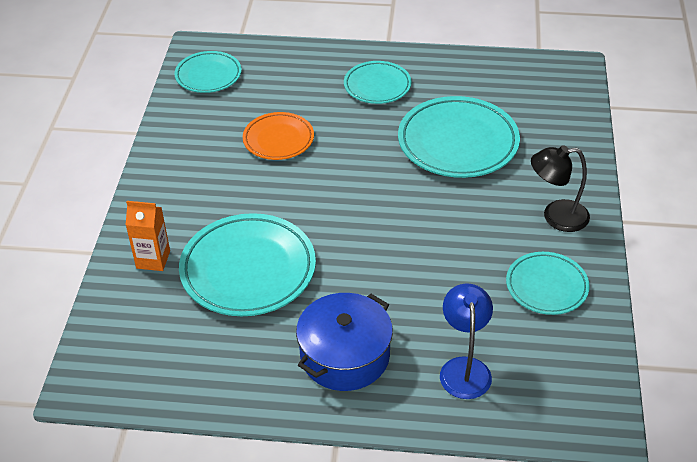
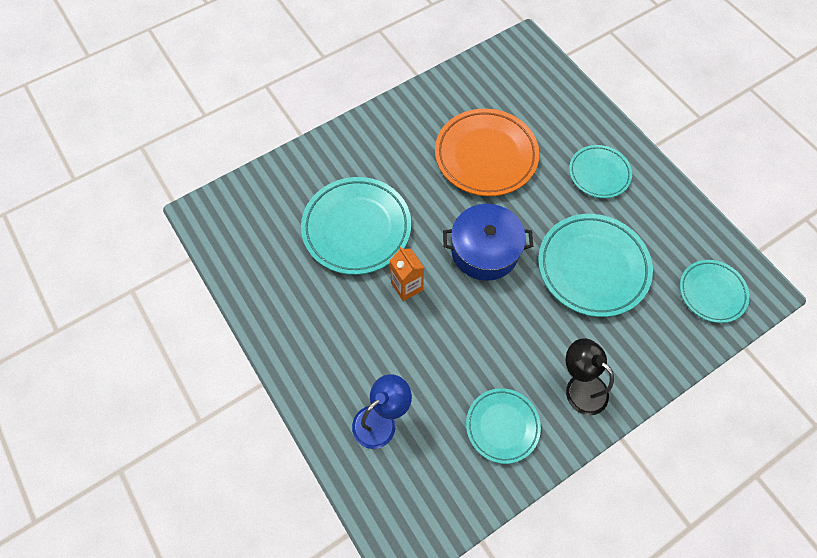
camera: 50 degrees right, 20 degrees up
orange carton [126,201,170,271] -> orange carton moved to [390,247,424,301]
turquoise plate [174,51,242,93] -> turquoise plate moved to [680,260,750,323]
orange plate [243,112,314,160] -> orange plate [435,108,539,196], size x1.68
blue pot [296,293,393,391] -> blue pot moved to [443,204,533,281]

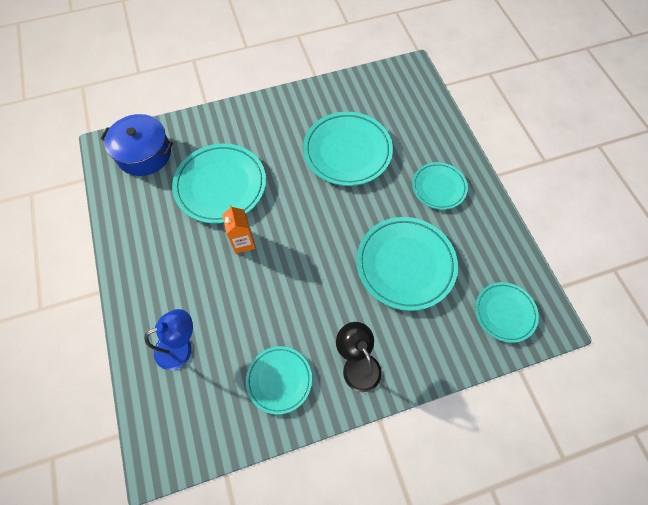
camera: 15 degrees right, 0 degrees up
orange plate [435,108,539,196] -> turquoise plate [303,112,393,186]
blue pot [443,204,533,281] -> blue pot moved to [100,114,173,176]

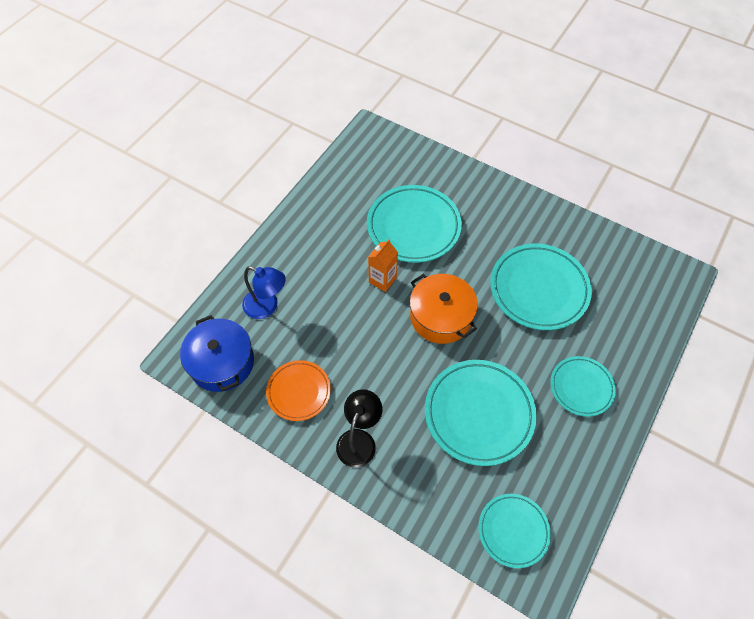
camera: 50 degrees right, 5 degrees down
blue pot [100,114,173,176] -> blue pot moved to [180,315,254,392]
turquoise plate [246,346,312,415] -> orange plate [266,360,331,421]
none -> orange pot [410,274,478,344]

